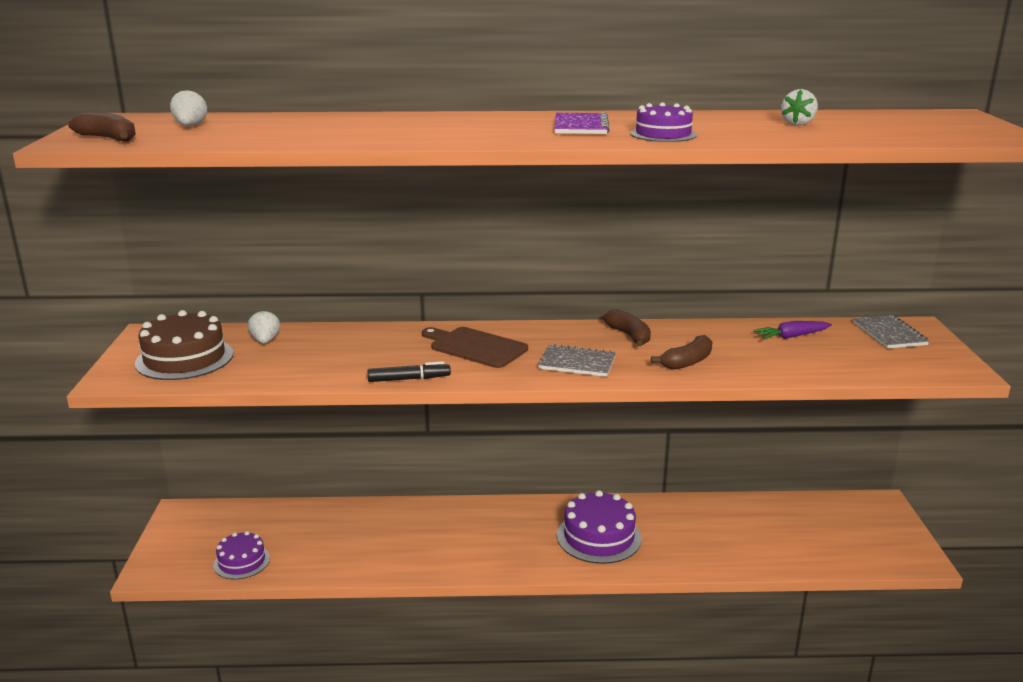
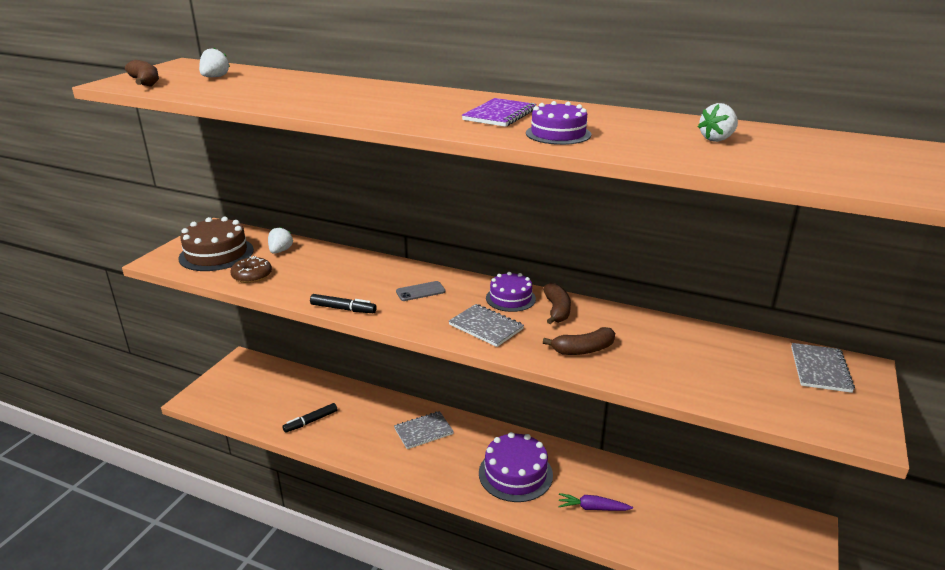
camera: 25 degrees right, 5 degrees up
purple cake [213,531,270,579] -> purple cake moved to [486,272,536,312]
brown cutting board [422,327,528,368] -> grey phone [396,281,446,301]
purple carrot [753,321,832,339] -> purple carrot moved to [558,493,633,511]
none -> brown donut [230,256,272,283]
none -> black marker [282,403,337,433]
none -> grey notebook [394,411,454,449]

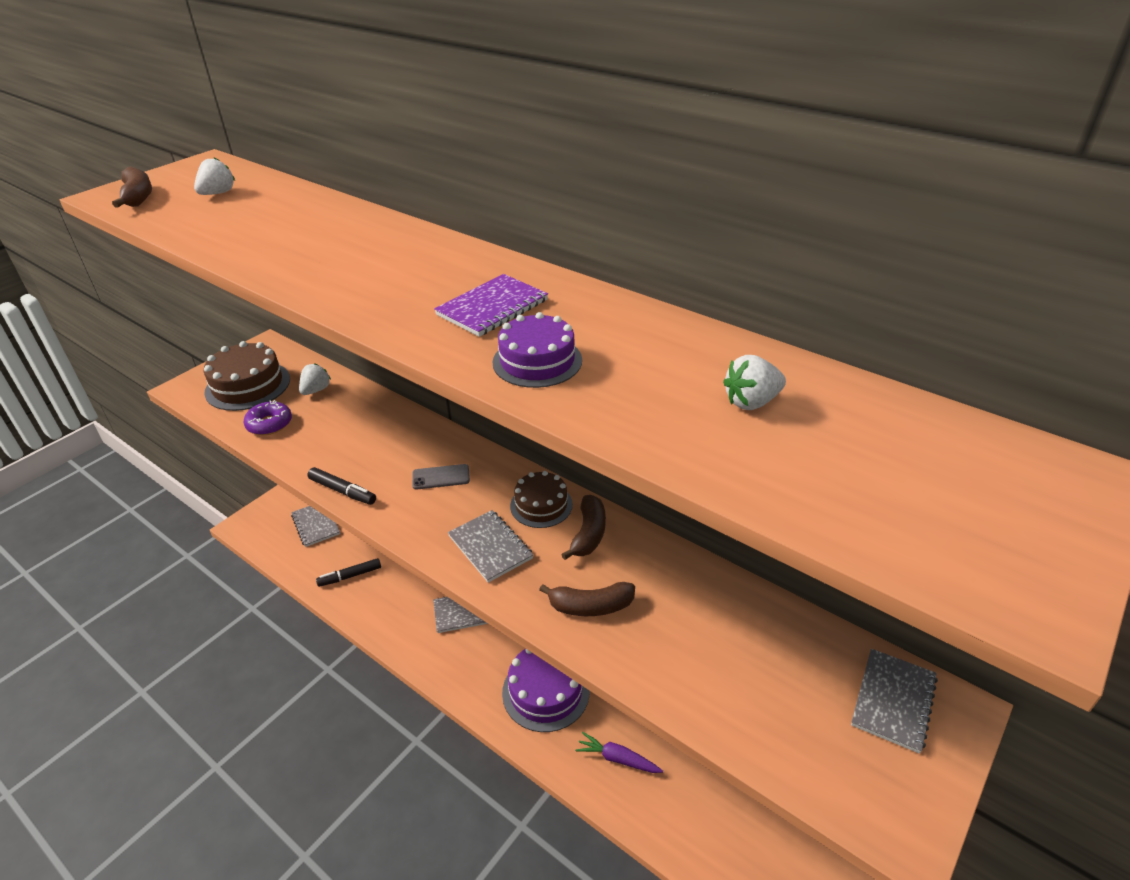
camera: 15 degrees right, 10 degrees up
brown donut [230,256,272,283] -> purple donut [243,400,292,435]
purple cake [486,272,536,312] -> brown cake [510,471,573,528]
none -> grey notebook [291,506,340,547]

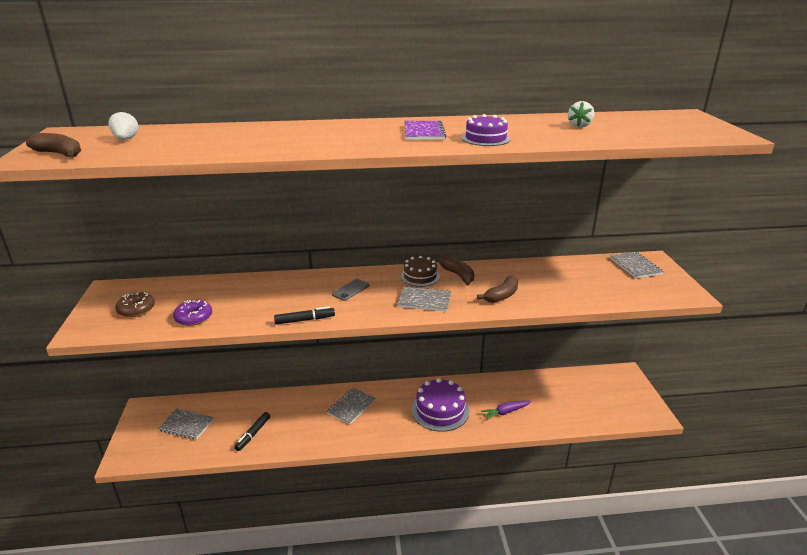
camera: 45 degrees left, 10 degrees down
brown cake [204,341,290,411] -> brown donut [115,292,155,317]
white strawberry [299,363,331,395] -> none

